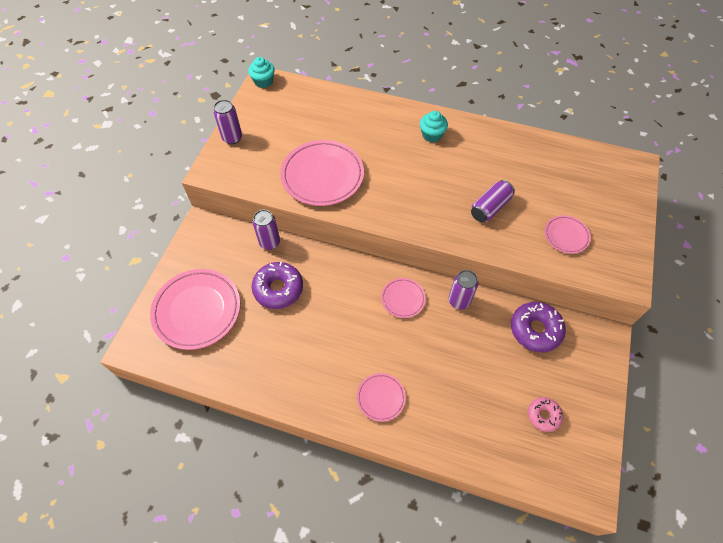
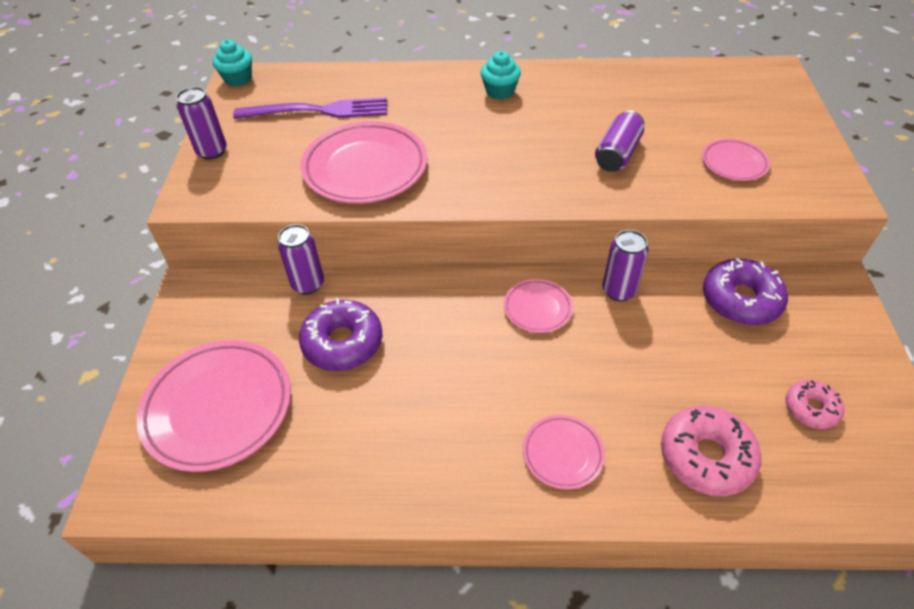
camera: 15 degrees left, 10 degrees down
none -> purple fork [233,97,387,119]
none -> pink donut [661,406,761,496]

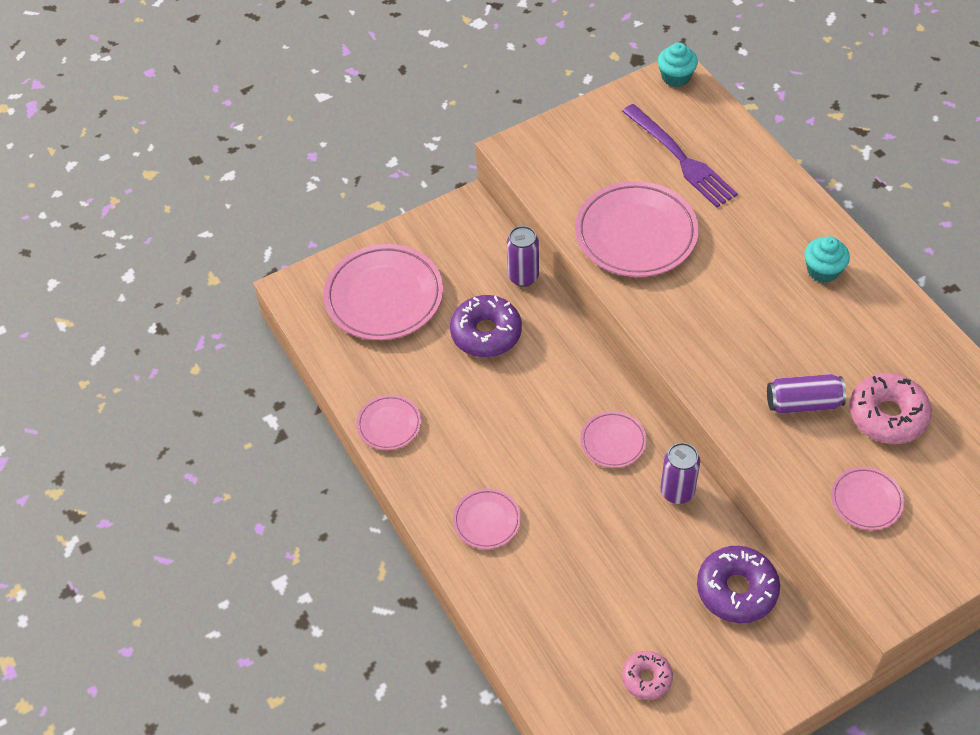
camera: 60 degrees right, 5 degrees up
purple can [176,87,227,160] -> none
pink donut [661,406,761,496] -> pink donut moved to [849,373,932,444]
none -> pink plate [356,395,421,450]

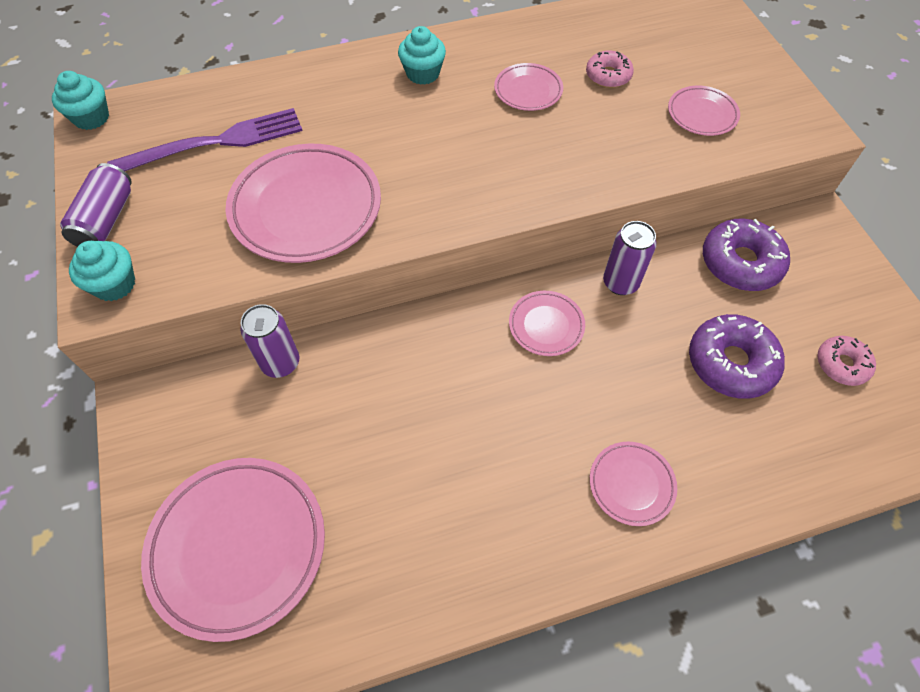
camera: 80 degrees left, 5 degrees up
pink plate [356,395,421,450] -> pink plate moved to [494,63,563,111]
purple donut [450,295,522,357] -> purple donut moved to [689,314,785,399]
purple can [767,374,846,414] -> purple can moved to [60,163,132,247]
pink donut [849,373,932,444] -> pink donut [586,51,634,88], size x0.60
none -> turquoise cupcake [69,241,135,301]

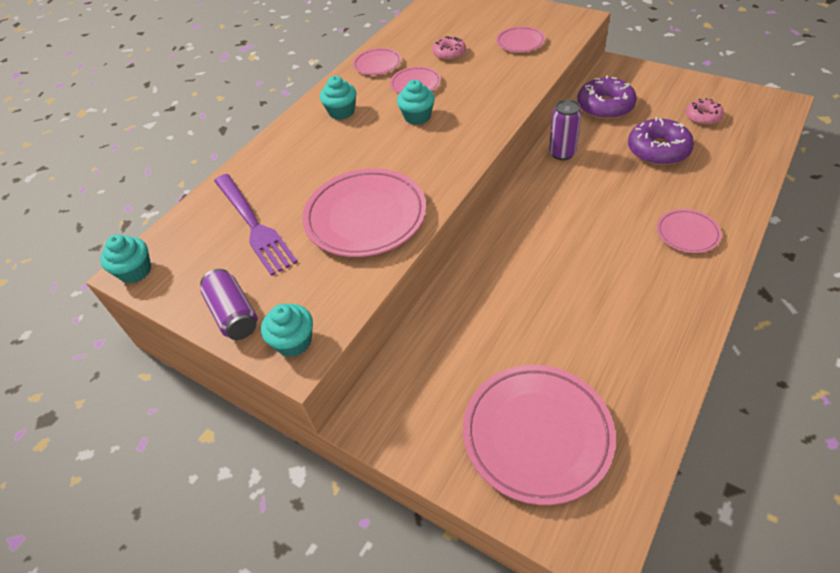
camera: 35 degrees left, 10 degrees down
purple fork [107,108,302,171] -> purple fork turned 120 degrees clockwise [214,174,298,276]
purple can [240,304,299,378] -> none
pink plate [509,291,585,356] -> pink plate moved to [353,48,401,75]
none -> turquoise cupcake [397,80,435,125]

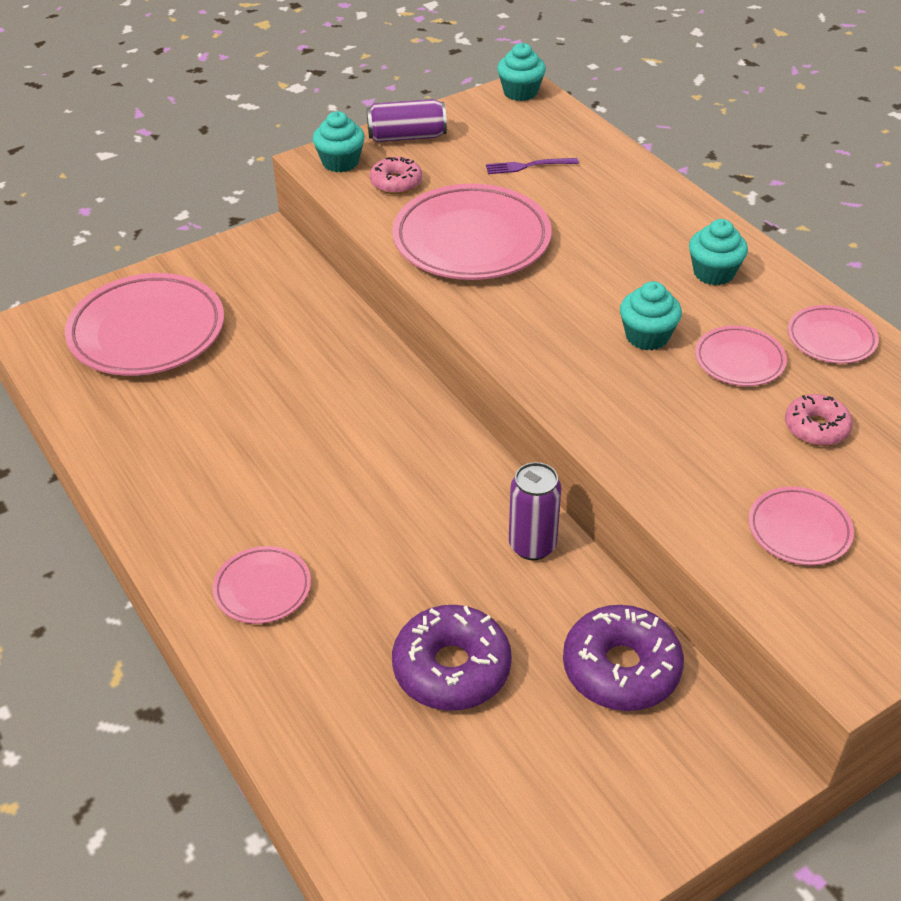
camera: 110 degrees right, 5 degrees down
purple fork [214,174,298,276] -> purple fork [486,158,579,174], size x0.47
pink donut [686,98,724,125] -> pink donut moved to [370,157,422,194]

